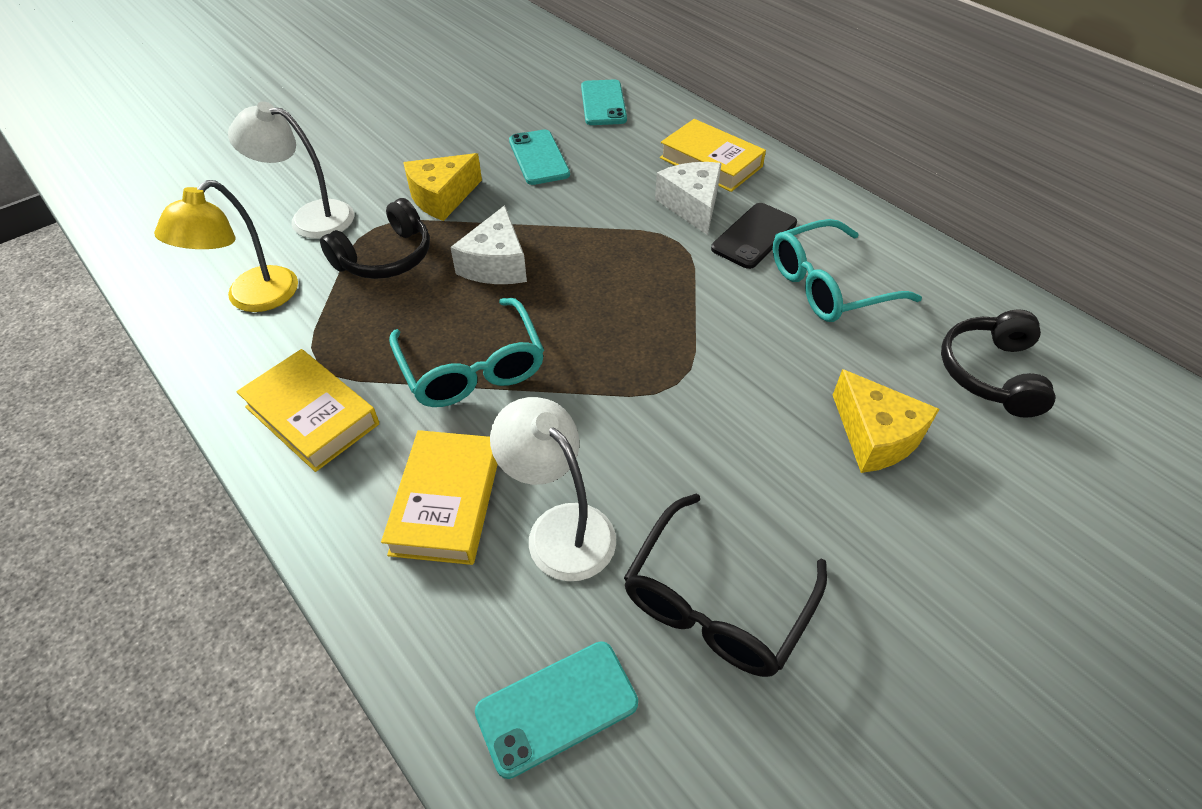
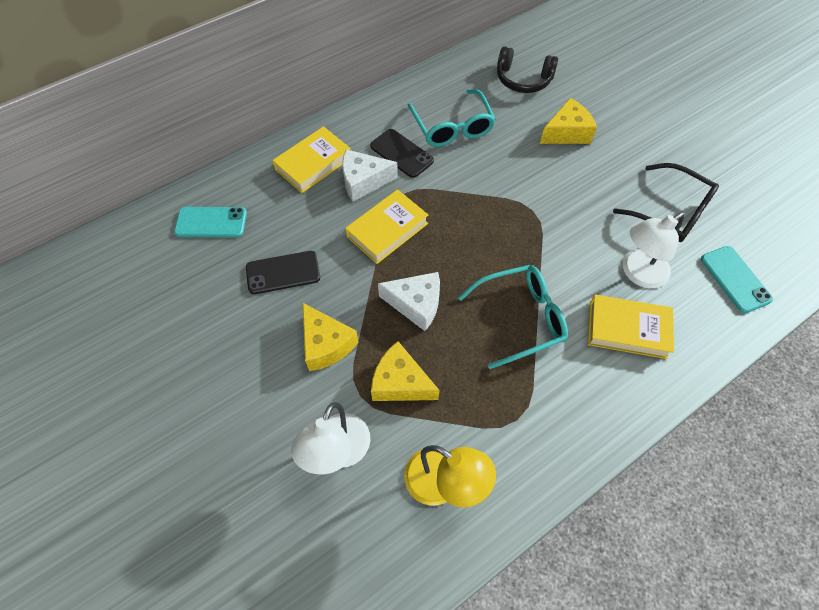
camera: 85 degrees left, 10 degrees up
yellow book [236,349,379,472] -> yellow book moved to [345,189,428,264]
black headphones [320,198,430,279] -> yellow cheese [371,341,440,401]
turquoise phone [509,129,570,185] -> black phone [246,251,320,294]

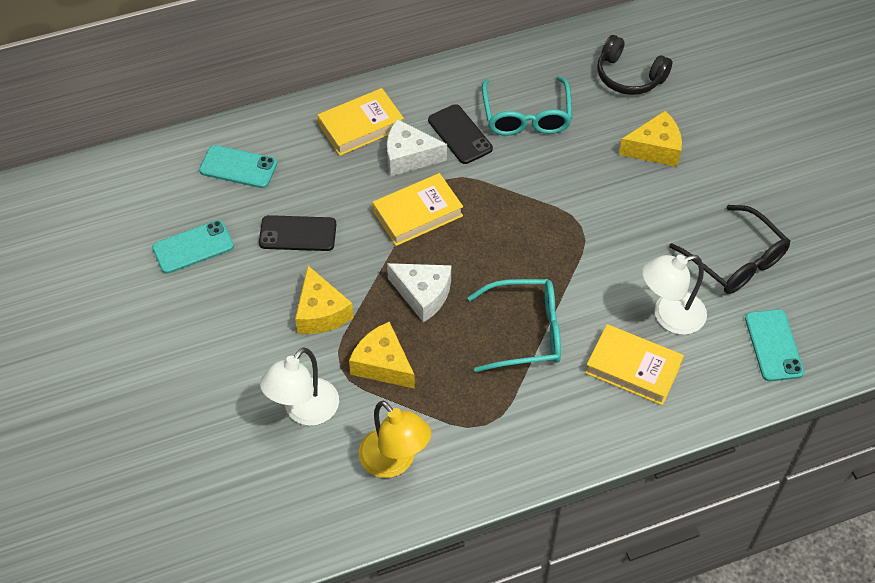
camera: 15 degrees right, 5 degrees down
none -> turquoise phone [152,220,234,274]

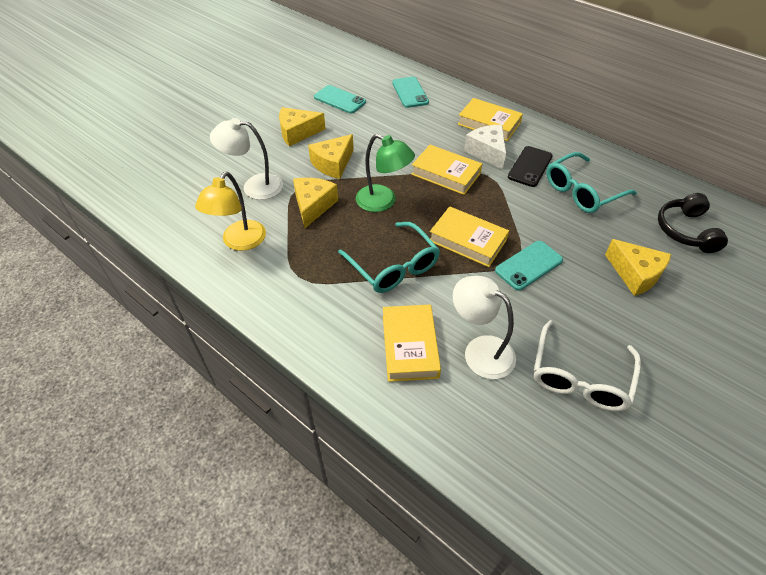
camera: 60 degrees right, 5 degrees down
black phone [259,215,337,251] -> none
white cheese [387,263,451,323] -> green lamp [356,134,415,212]
black glasses [669,205,790,294] -> white glasses [534,320,641,411]
turquoise phone [745,309,804,381] -> turquoise phone moved to [495,241,563,291]
none -> yellow cheese [279,107,325,146]
none -> yellow book [430,206,509,267]

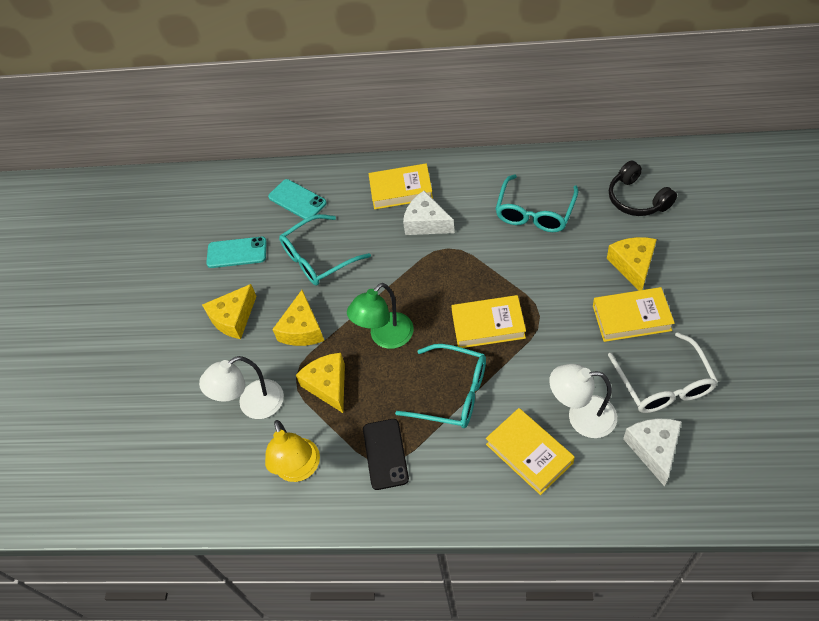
camera: 30 degrees left, 5 degrees up
green lamp [356,134,415,212] -> green lamp turned 135 degrees clockwise [347,283,414,349]
yellow book [411,145,482,195] -> yellow book moved to [593,287,675,342]
turquoise phone [495,241,563,291] -> none
black phone [508,146,553,187] -> black phone moved to [363,419,409,490]
yellow cheese [605,239,671,296] -> yellow cheese turned 105 degrees counterclockwise [607,237,657,291]
none -> turquoise glasses [279,214,371,286]
none -> white cheese [623,418,682,486]

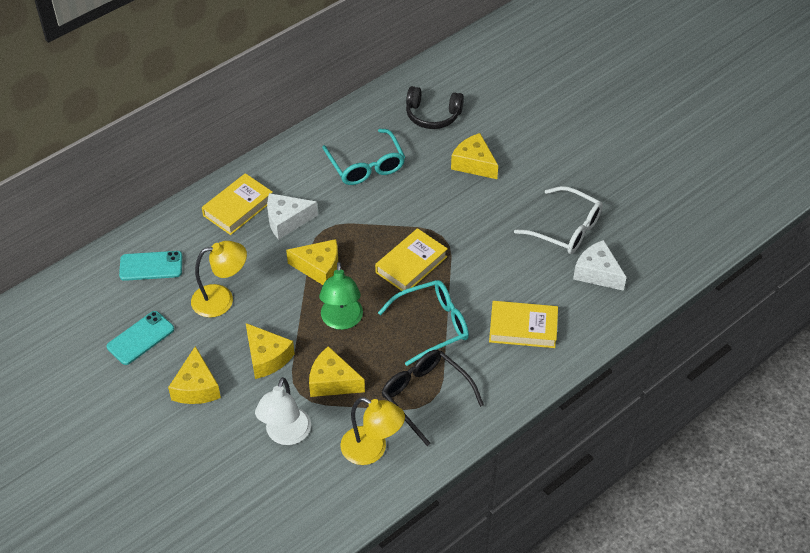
camera: 50 degrees left, 5 degrees down
turquoise glasses [279,214,371,286] -> yellow lamp [191,241,247,318]
black phone [363,419,409,490] -> black glasses [382,350,484,446]
white lamp [549,364,617,438] -> none
yellow book [593,287,675,342] -> none
none -> yellow cheese [286,239,338,285]

